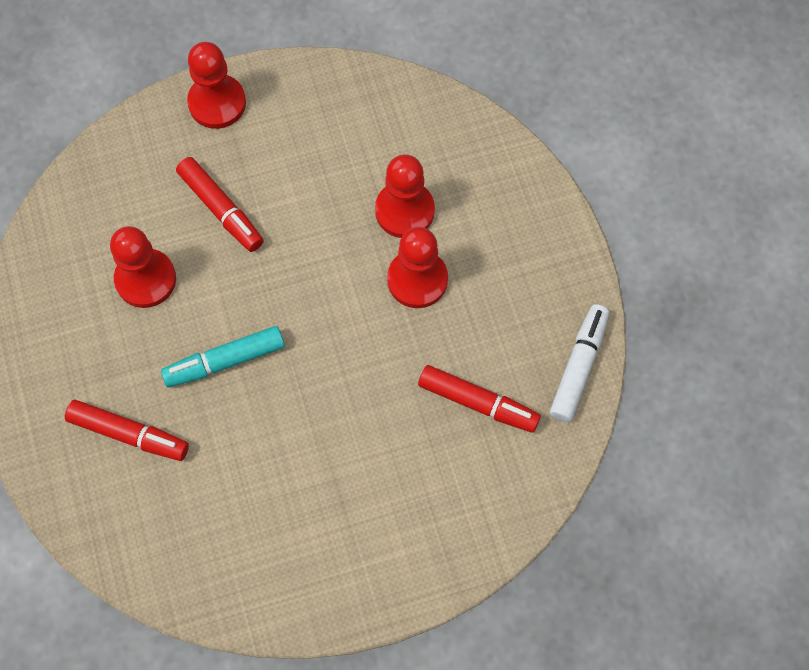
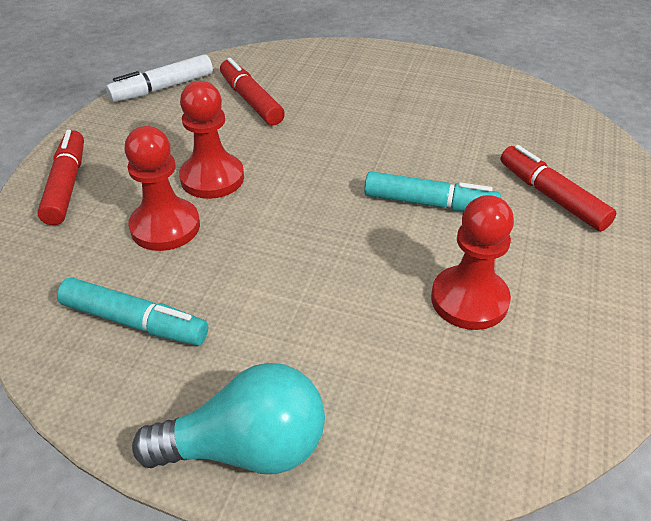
camera: 145 degrees left, 25 degrees down
red marker [176,157,264,252] -> red marker moved to [37,130,84,225]
red pawn [187,42,246,129] -> turquoise light bulb [132,363,325,474]
none -> turquoise marker [57,277,208,346]

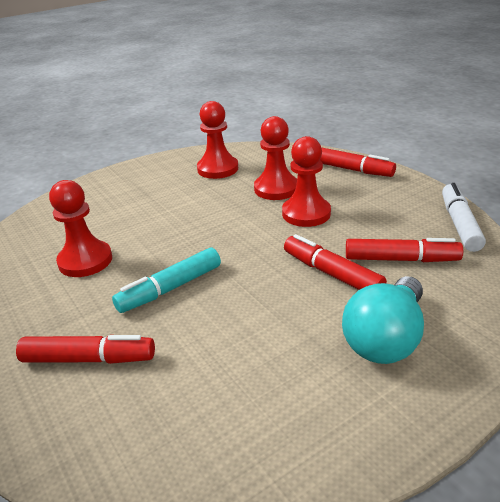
camera: 130 degrees right, 10 degrees down
turquoise marker [57,277,208,346] -> red pawn [197,101,238,179]
turquoise light bulb [132,363,325,474] -> turquoise light bulb moved to [342,276,424,364]
none -> red marker [284,234,387,290]

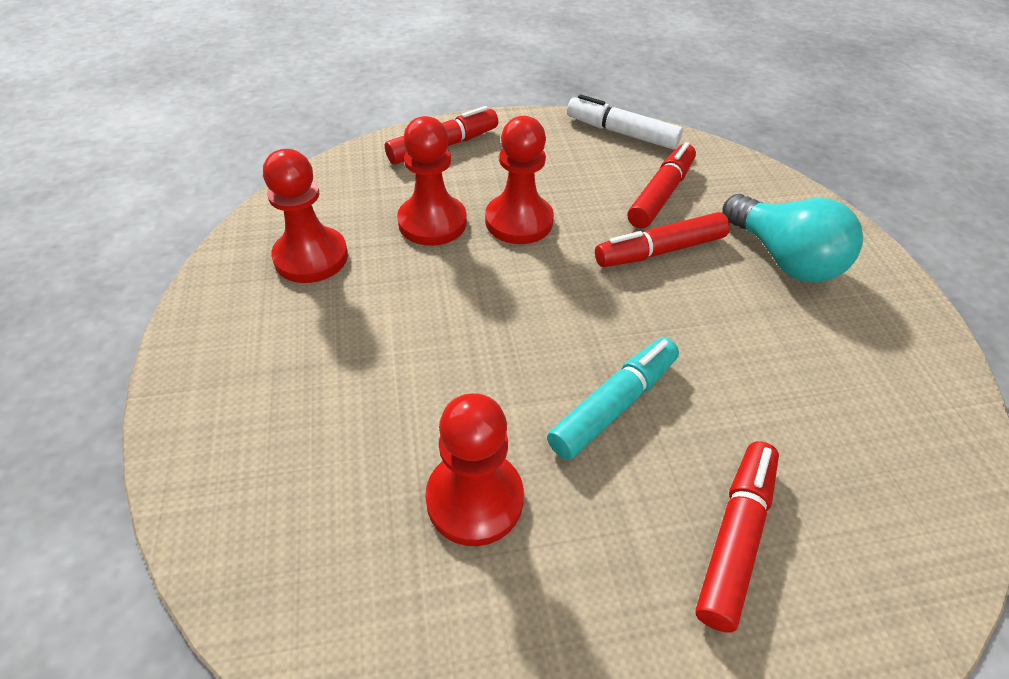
camera: 70 degrees left, 15 degrees up
turquoise marker [112,248,221,313] -> turquoise marker turned 120 degrees counterclockwise [547,338,679,460]

